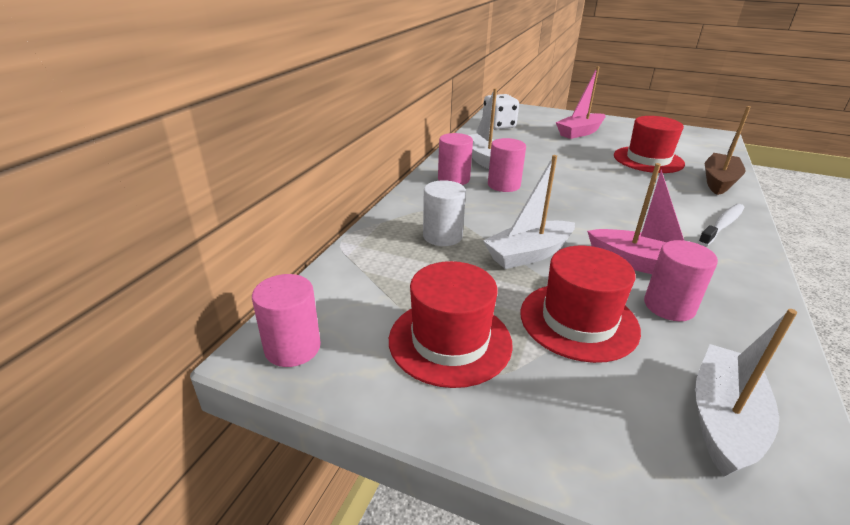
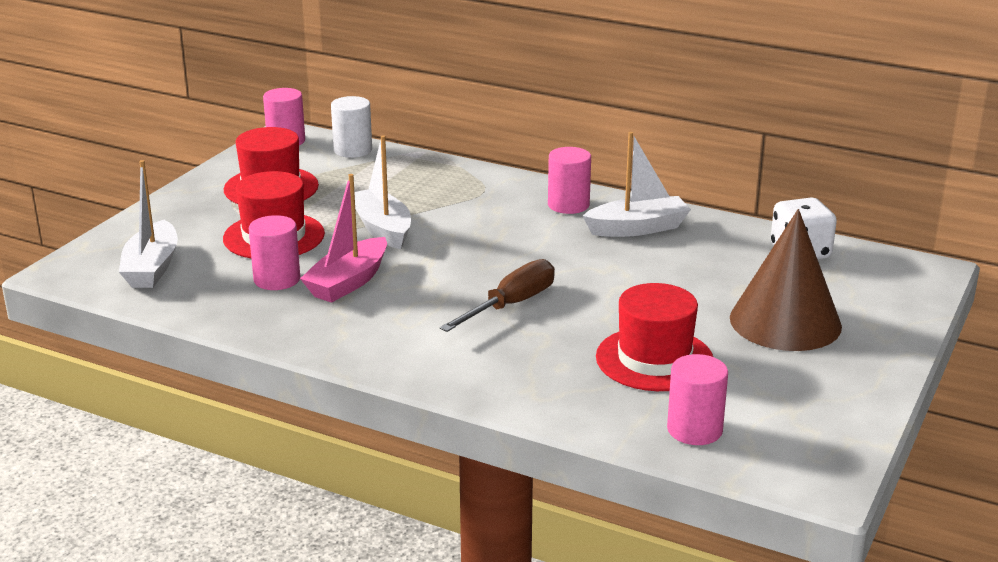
camera: 95 degrees right, 5 degrees down
white cylinder [423,180,466,246] -> white cylinder moved to [331,96,372,158]
pink cylinder [488,138,526,192] -> pink cylinder moved to [667,354,728,445]
pink boat [556,66,606,139] -> brown cone [730,209,842,351]
white boat [695,309,797,477] -> white boat turned 60 degrees clockwise [119,160,178,288]
white toothbrush [698,204,744,246] -> none
brown boat [705,106,751,195] -> none
none -> brown screwdriver [439,259,555,332]

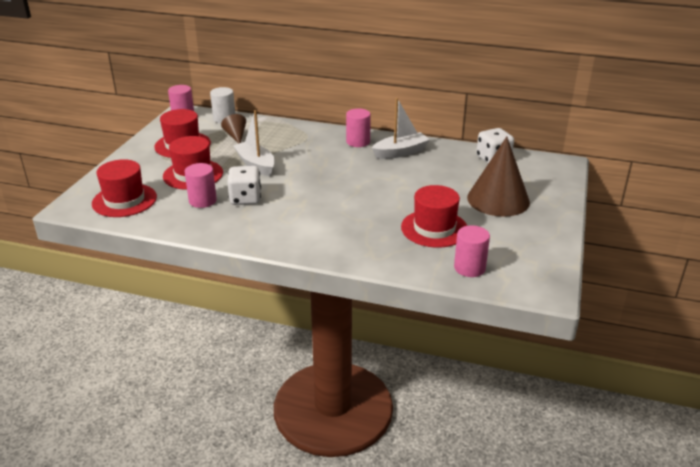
camera: 10 degrees left, 5 degrees up
white boat [119,160,178,288] -> red hat [92,159,157,217]
pink boat [300,174,387,303] -> white dice [227,166,261,205]
brown screwdriver [439,259,555,332] -> none
none -> brown cone [221,114,246,144]

